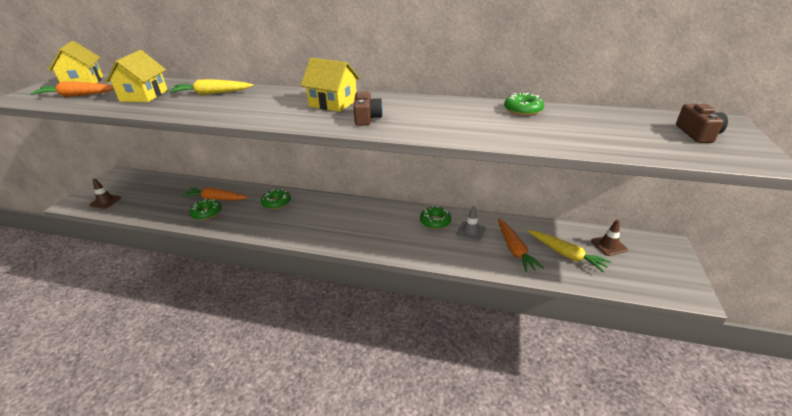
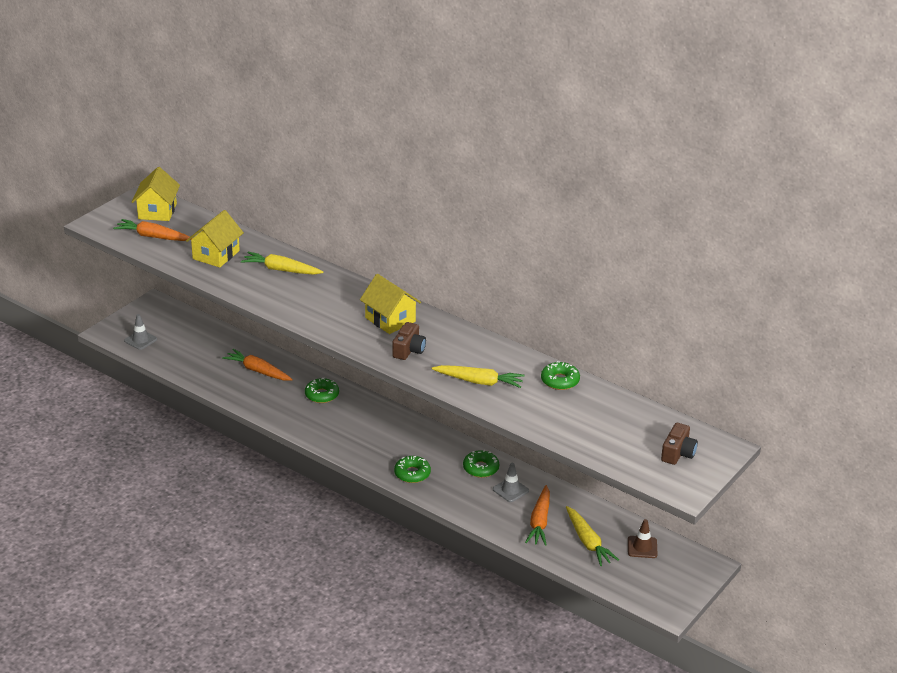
camera: 20 degrees right, 0 degrees up
brown traffic cone [89,179,121,209] -> grey traffic cone [124,314,157,350]
green donut [189,199,221,220] -> green donut moved to [394,456,431,483]
none -> yellow carrot [431,365,525,388]

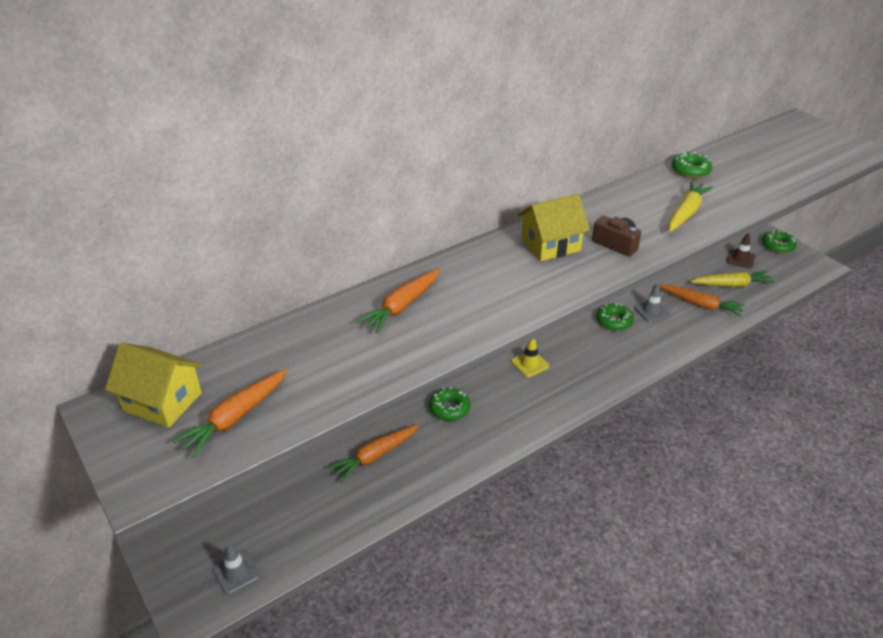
camera: 70 degrees left, 5 degrees up
yellow house [186,210,244,267] -> none
yellow carrot [241,252,323,275] -> orange carrot [356,268,441,333]
green donut [394,456,431,483] -> green donut moved to [762,230,797,254]
brown camera [661,423,698,465] -> none
none -> yellow traffic cone [511,339,549,377]

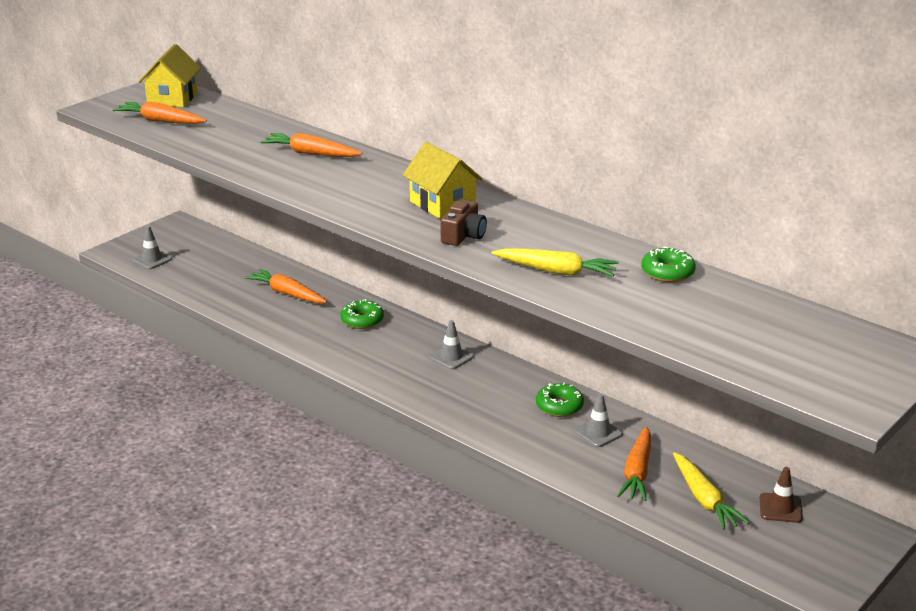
camera: 75 degrees right, 10 degrees down
yellow traffic cone [511,339,549,377] -> grey traffic cone [429,320,474,370]
green donut [762,230,797,254] -> none

